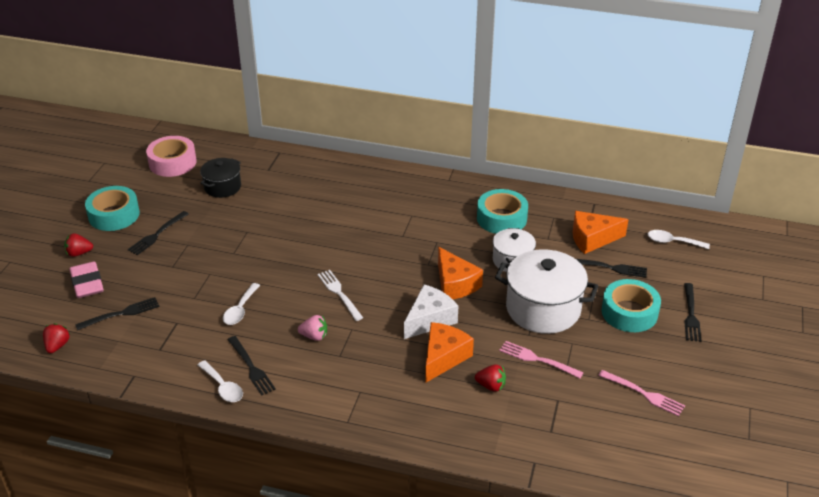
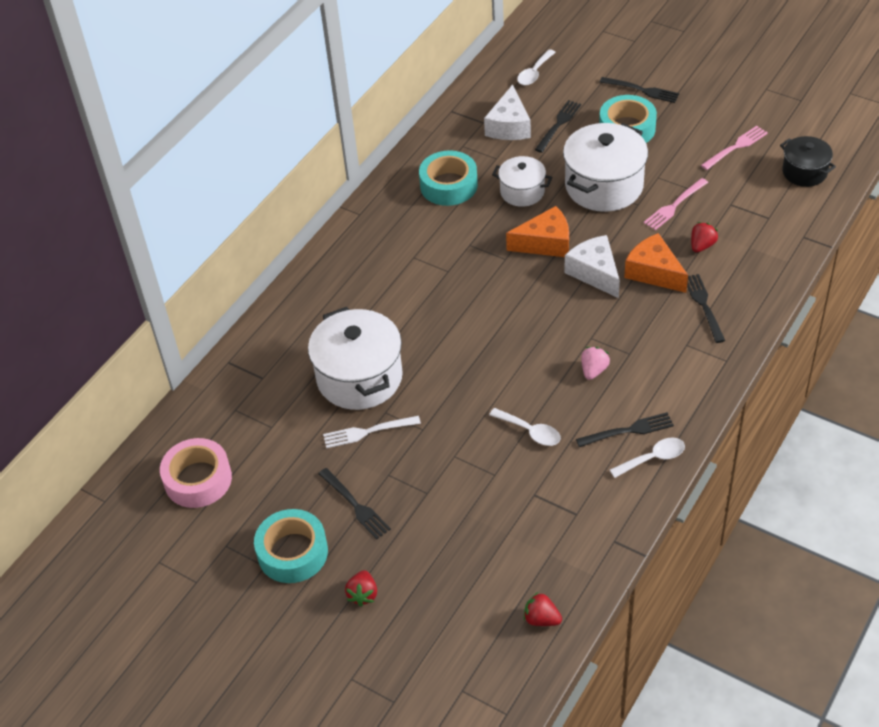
camera: 70 degrees left, 10 degrees up
pink eraser [70,261,104,298] -> none
black fork [75,297,159,330] -> black fork moved to [687,274,725,343]
black pot [200,158,241,198] -> black pot moved to [780,136,836,187]
white fork [318,270,363,321] -> white fork moved to [323,416,421,448]
orange cheese [572,211,629,254] -> white cheese [484,85,531,140]
none -> white pot [308,307,403,410]

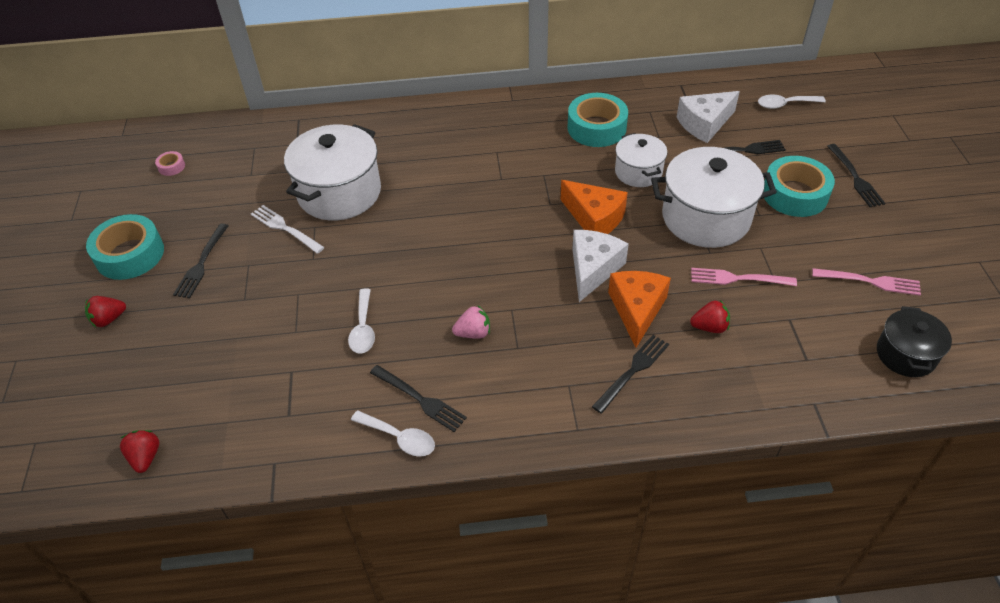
camera: 50 degrees right, 0 degrees up
pink tape [160,438,232,508] -> pink tape [155,151,185,176], size x0.43

